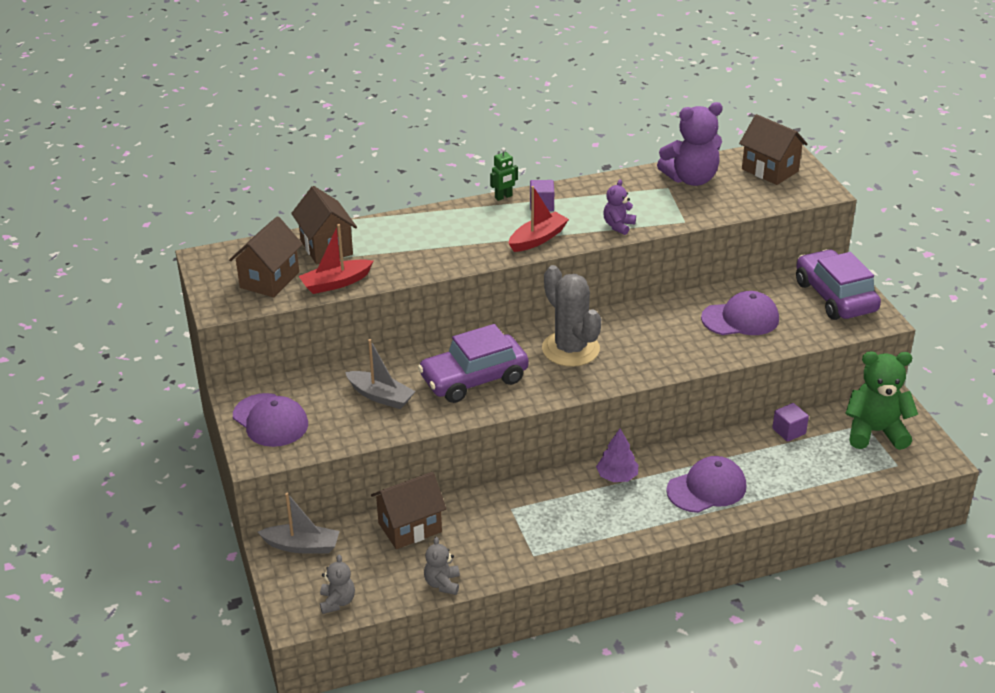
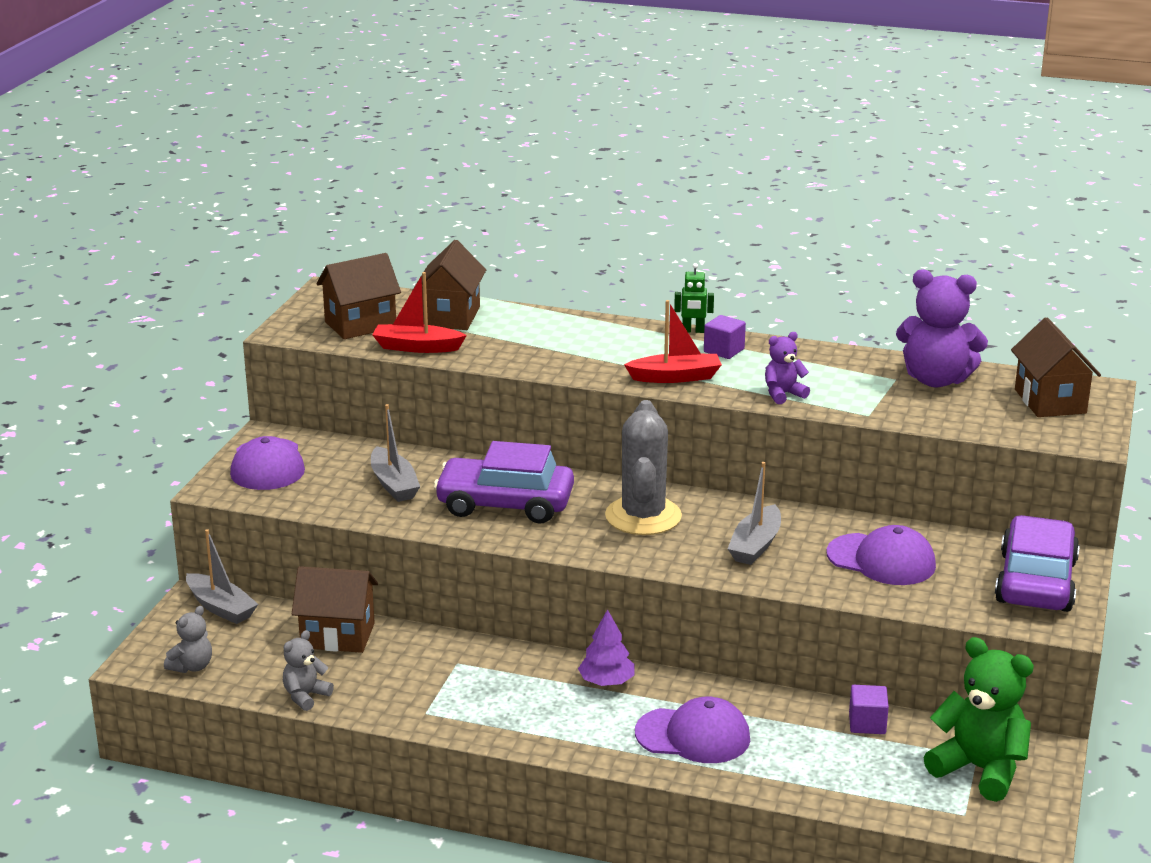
camera: 35 degrees right, 10 degrees down
none -> grey boat [728,462,781,565]

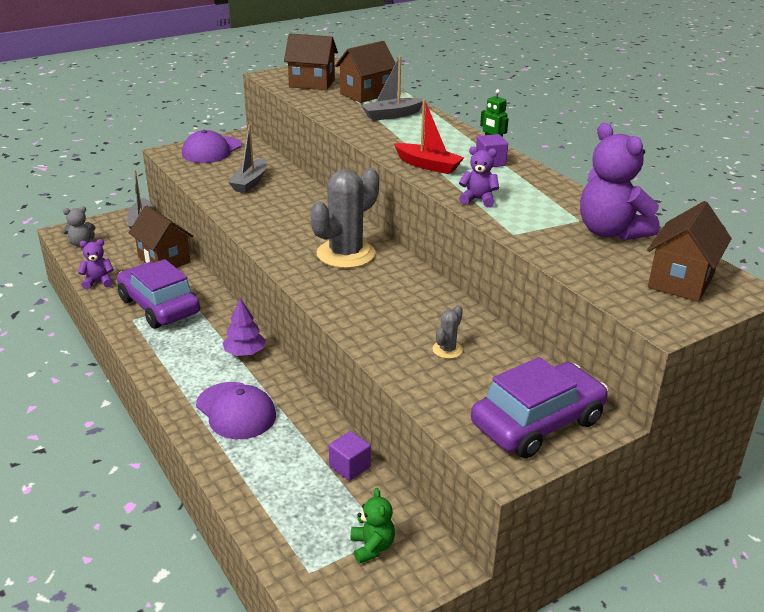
camera: 40 degrees right, 5 degrees up
grey teddy bear [283,630,334,711] -> purple teddy bear [78,239,114,290]
red boat [372,272,467,353] -> none
purple car [434,441,574,524] -> purple car moved to [117,259,200,329]
grey boat [728,462,781,565] -> grey boat moved to [361,56,423,121]
purple cap [826,525,936,585] -> grey cactus [432,305,463,359]
green teddy bear [924,637,1034,802] -> green teddy bear [351,488,395,564], size x0.52

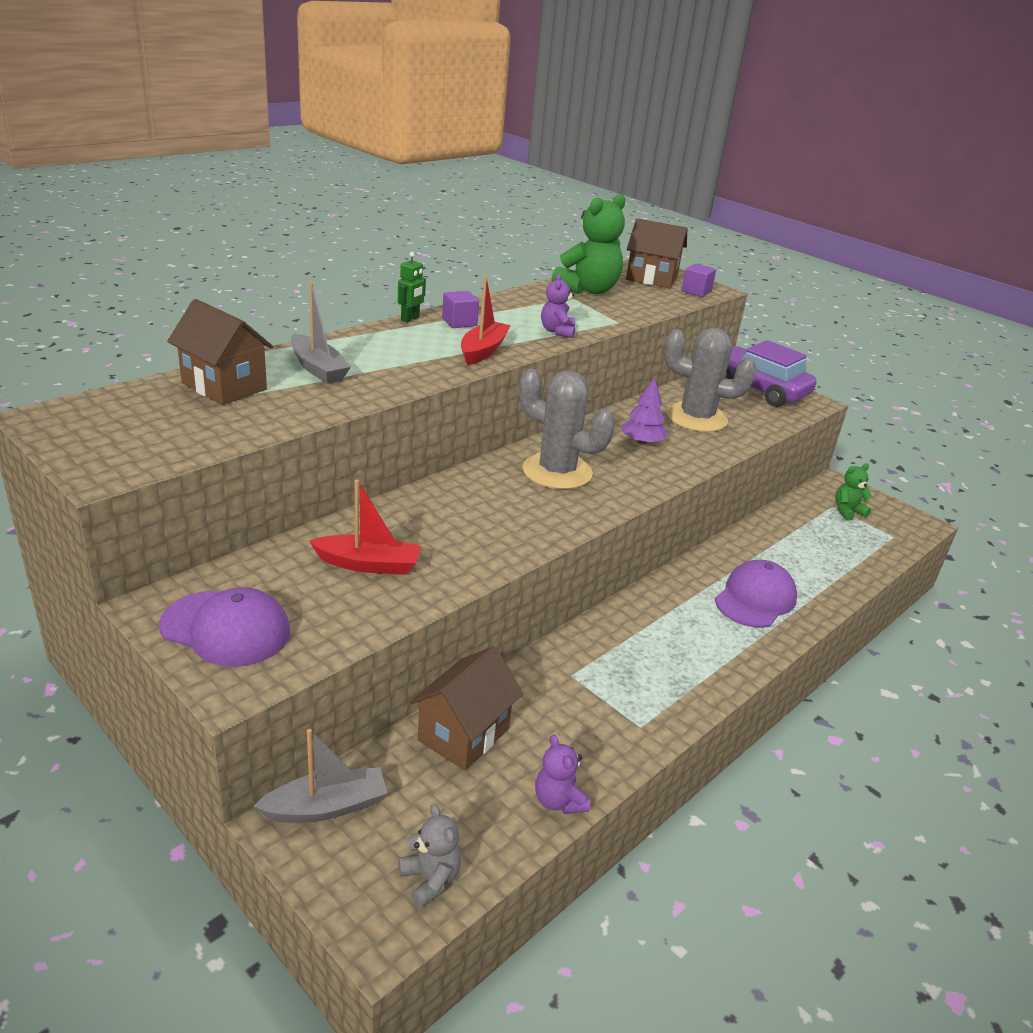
camera: 105 degrees left, 0 degrees up
purple car [117,259,200,329] -> none
purple tree [222,298,266,356] -> purple tree moved to [622,377,668,445]
grey boat [228,124,267,193] -> red boat [309,479,421,575]
brown house [284,34,338,90] -> none
purple cube [329,431,371,481] -> purple cube moved to [681,263,716,297]
grey cactus [432,305,463,359] -> grey cactus [664,327,757,432], size x2.27
purple teddy bear [580,123,660,241] -> green teddy bear [552,194,626,294]

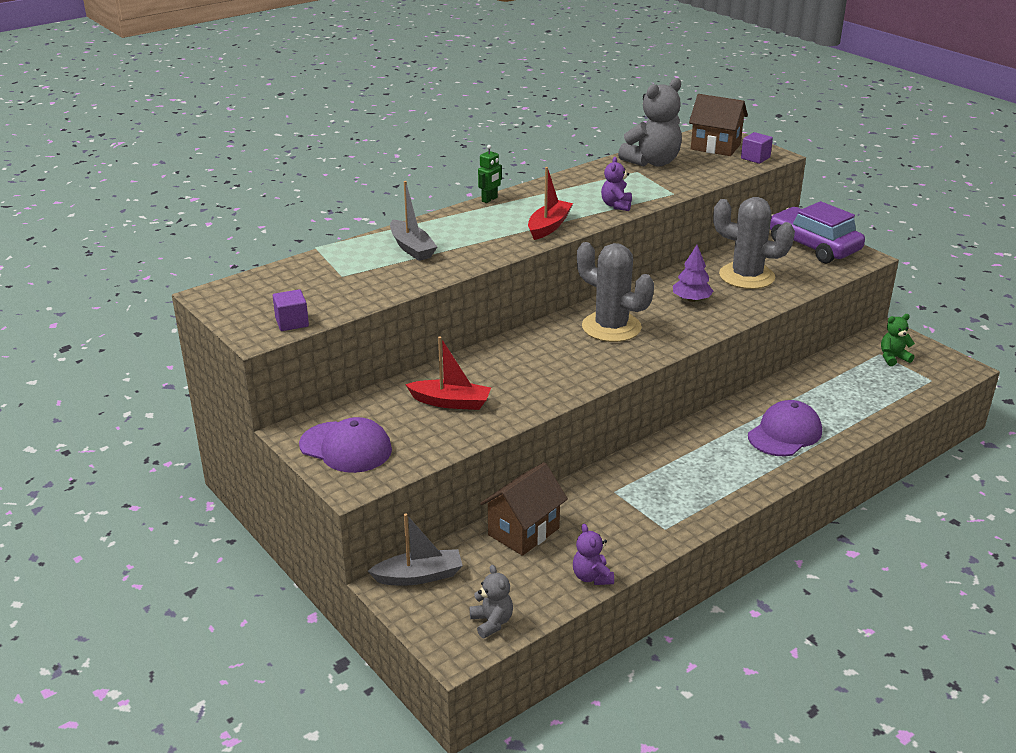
camera: 10 degrees right, 0 degrees up
brown house [167,299,273,405] -> none
purple cube [442,291,479,328] -> purple cube moved to [273,289,309,331]
green teddy bear [552,194,626,294] -> grey teddy bear [618,78,682,167]

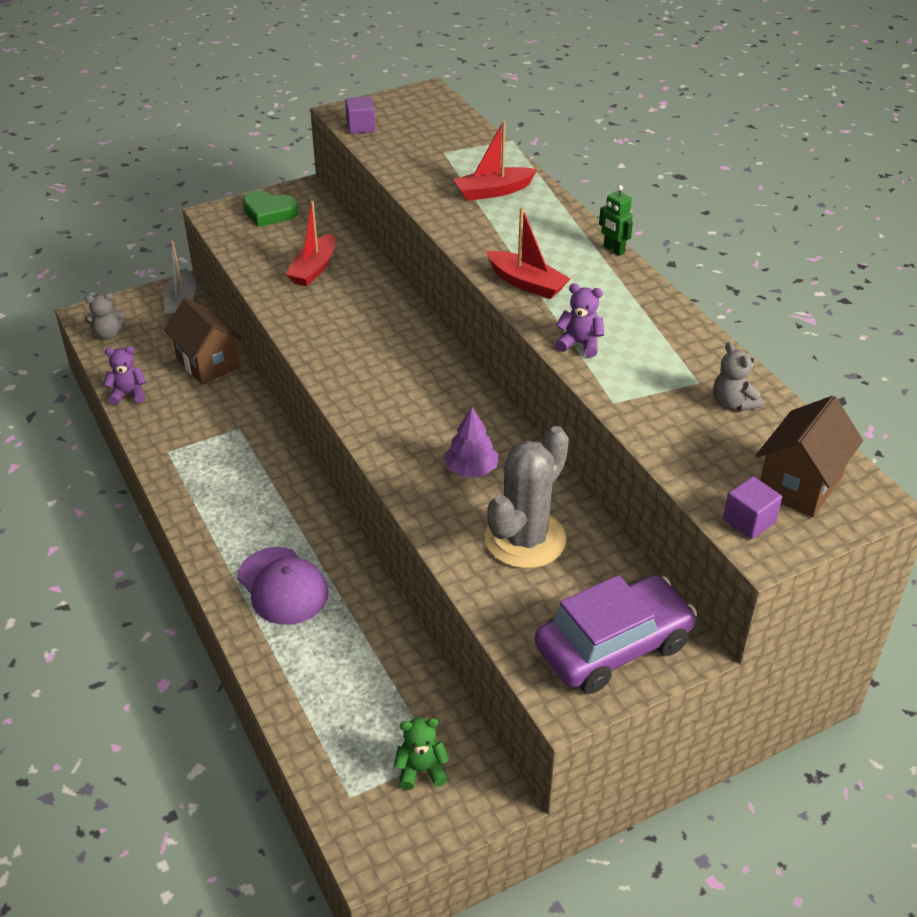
camera: 100 degrees right, 10 degrees up
purple cap [299,417,392,473] -> green heart [243,191,298,227]
grey boat [390,181,437,261] -> red boat [453,121,537,201]
grey cactus [577,242,654,342] -> none
grey teddy bear [618,78,682,167] -> grey teddy bear [713,342,762,411], size x0.52
green teddy bear [881,314,915,366] -> green teddy bear turned 90 degrees counterclockwise [394,718,450,790]

